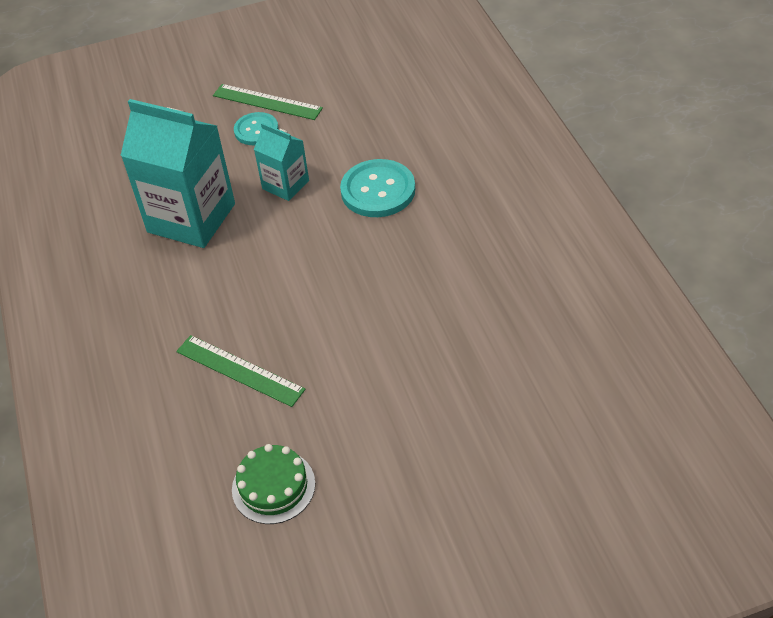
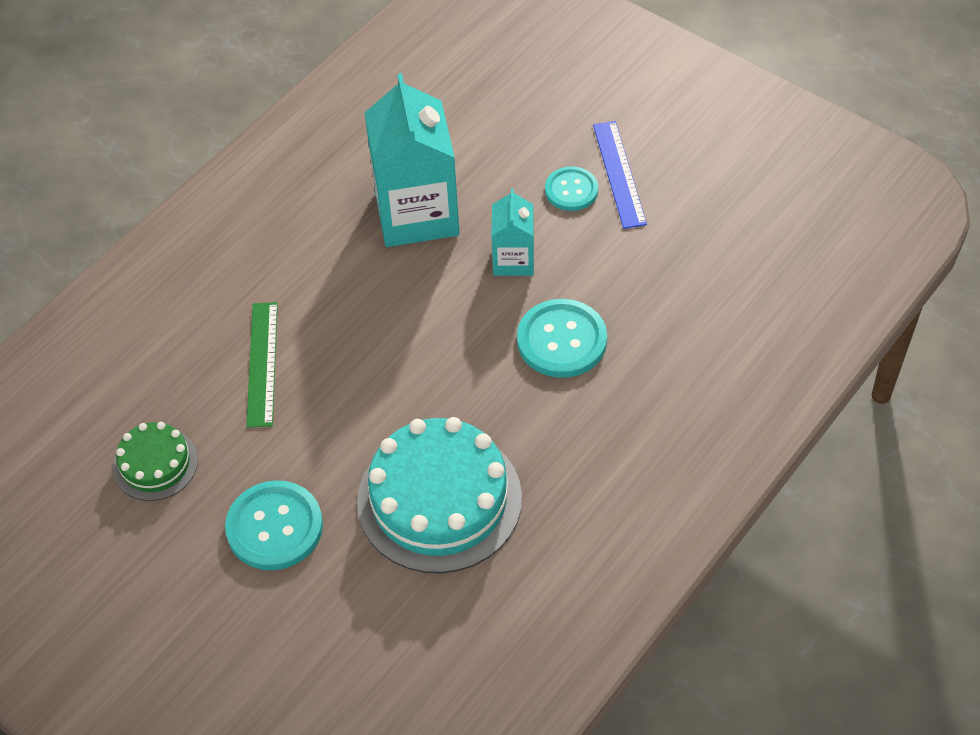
camera: 55 degrees right, 5 degrees up
green ruler [213,84,323,120] -> blue ruler [593,121,647,229]
none -> turquoise button [225,480,323,570]
none -> turquoise cake [357,417,522,573]

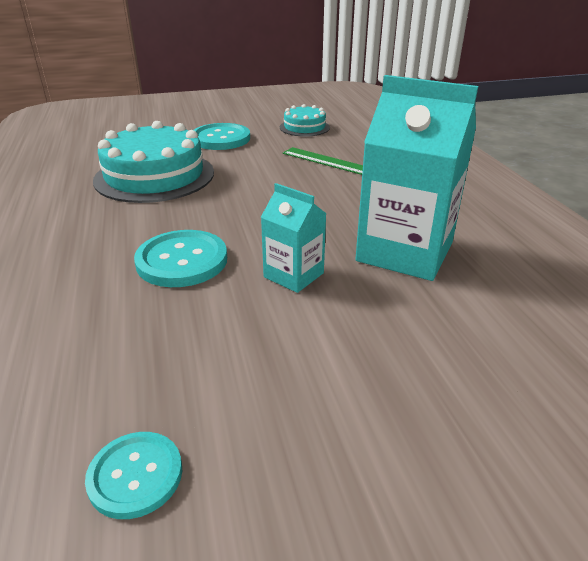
camera: 125 degrees right, 20 degrees down
green cake [113,422,198,501] -> turquoise cake [280,104,330,137]
turquoise button [545,167,598,211] -> turquoise button moved to [85,432,182,519]
blue ruler [593,121,647,229] -> none

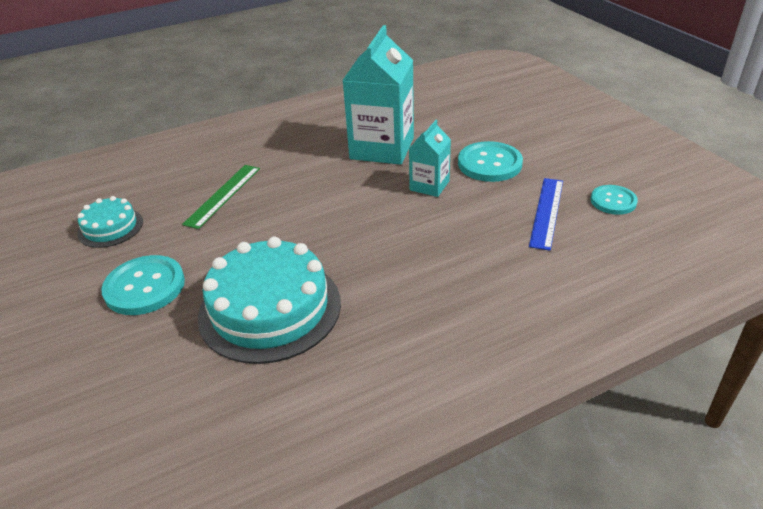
camera: 100 degrees left, 5 degrees up
turquoise button [134,230,227,287] -> turquoise button moved to [458,141,523,182]
none -> blue ruler [529,178,563,251]

